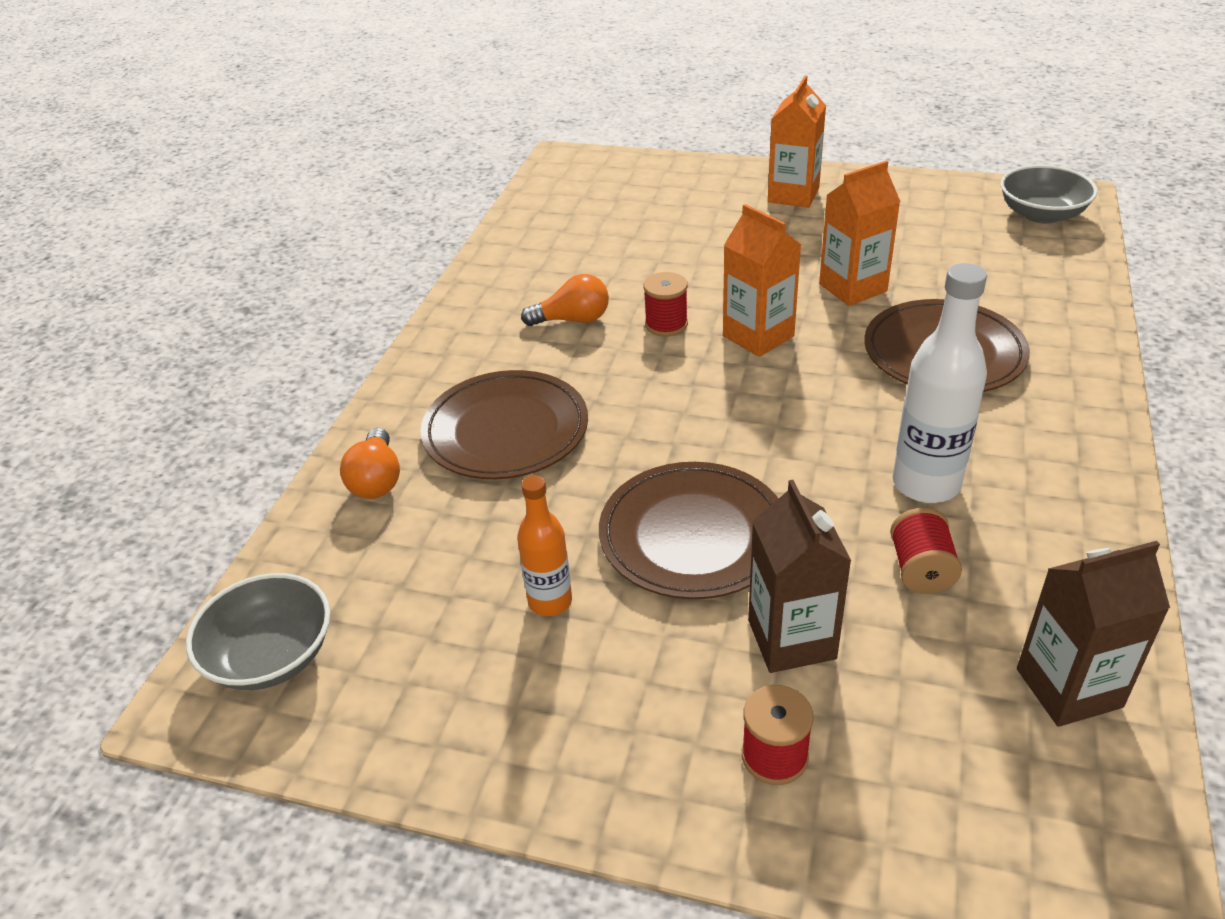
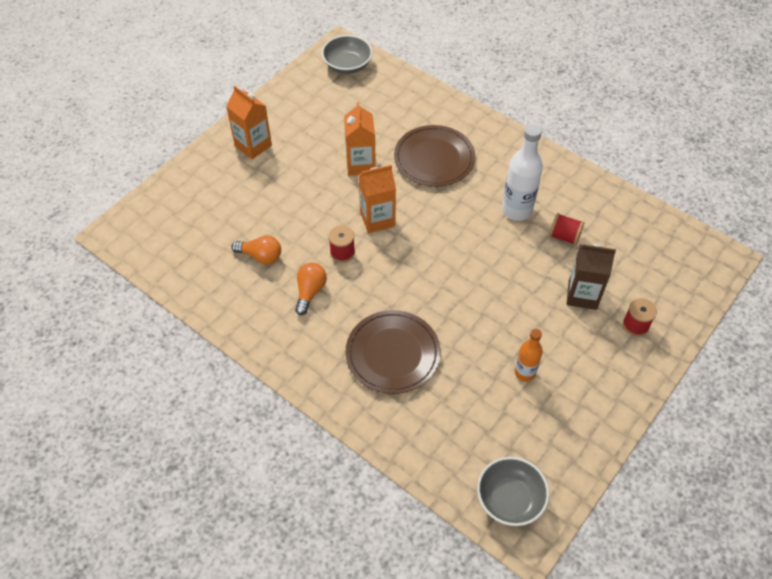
camera: 70 degrees left, 15 degrees up
orange light bulb [340,428,400,499] -> orange light bulb moved to [231,235,281,264]
brown plate [599,462,779,599] -> none
brown carton [1017,541,1170,727] -> none

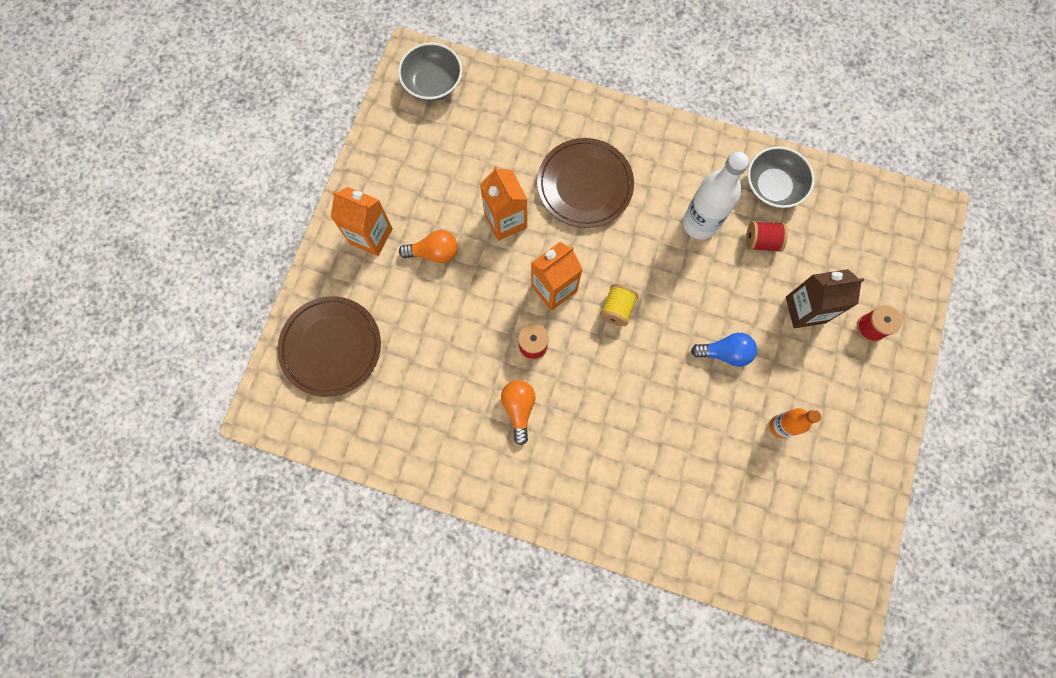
camera: 20 degrees left, 20 degrees up
orange light bulb [231,235,281,264] -> orange light bulb moved to [399,230,458,263]
brown plate [345,310,440,394] -> brown plate moved to [277,296,381,397]
grey bowl [477,457,549,526] -> grey bowl moved to [748,146,815,208]
none -> yellow spool [600,284,638,326]
none -> blue light bulb [691,333,757,367]

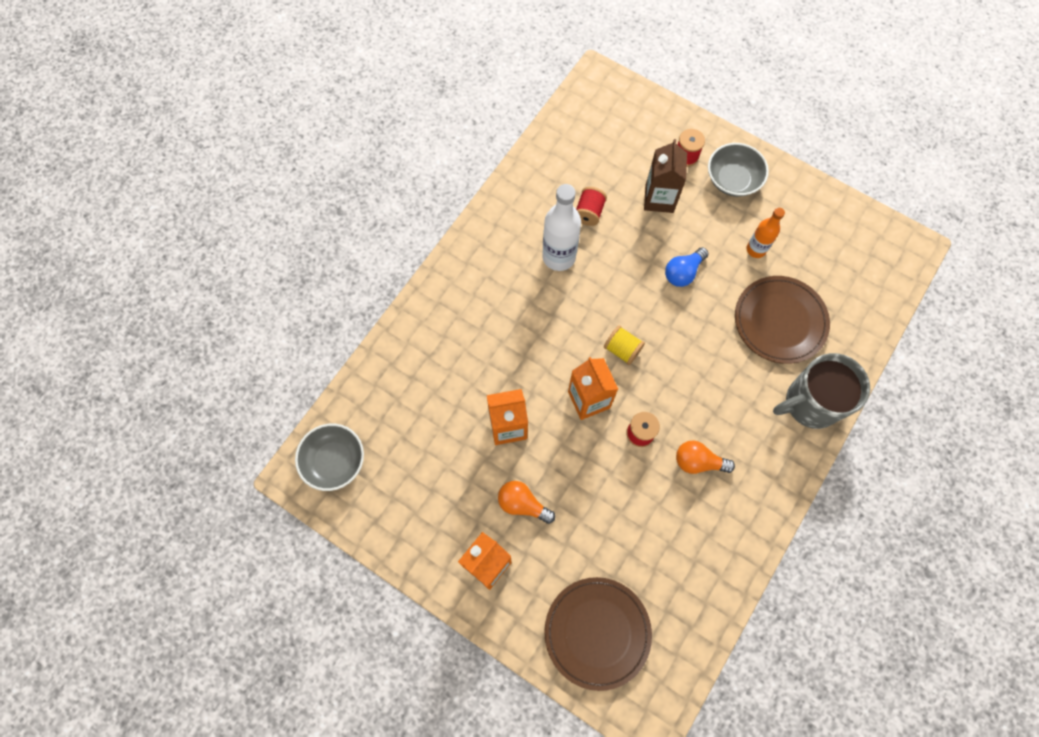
camera: 75 degrees left, 5 degrees down
orange light bulb [399,230,458,263] -> orange light bulb turned 75 degrees counterclockwise [498,481,555,524]
brown plate [537,138,634,228] -> brown plate moved to [735,276,830,364]
blue light bulb [691,333,757,367] -> blue light bulb turned 150 degrees counterclockwise [665,247,709,287]
grey bowl [748,146,815,208] -> grey bowl moved to [708,143,769,197]
none -> grey mug [773,353,870,429]

